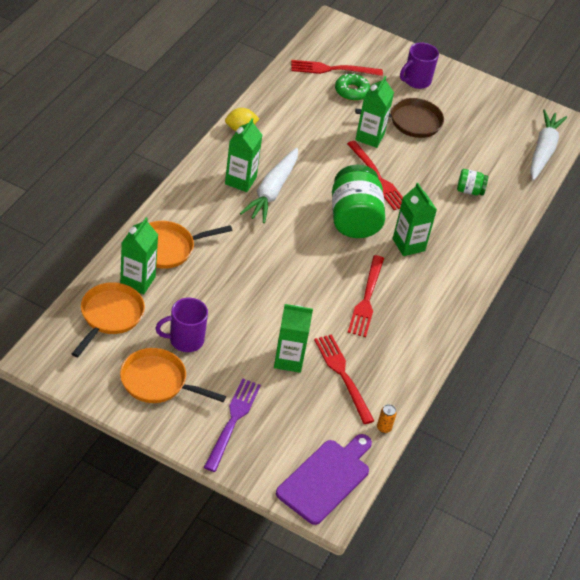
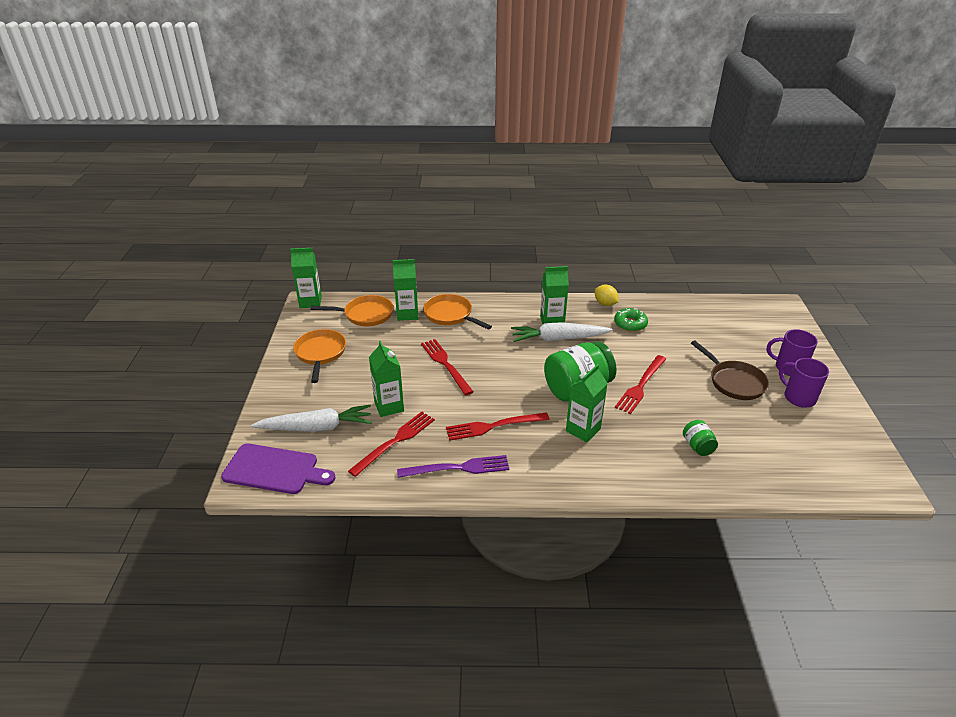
camera: 70 degrees right, 10 degrees down
purple mug [156,298,208,352] -> purple mug moved to [779,358,829,408]
purple fork [204,378,261,472] -> purple fork moved to [397,455,509,478]
red fork [291,60,383,76] -> red fork moved to [421,339,474,395]
green donut [335,74,370,101] -> green donut moved to [614,308,648,332]
green carton [355,76,394,148] -> green carton moved to [290,248,322,308]
orange can [377,404,397,433] -> none
white carrot [530,109,567,181] -> white carrot moved to [251,405,372,432]

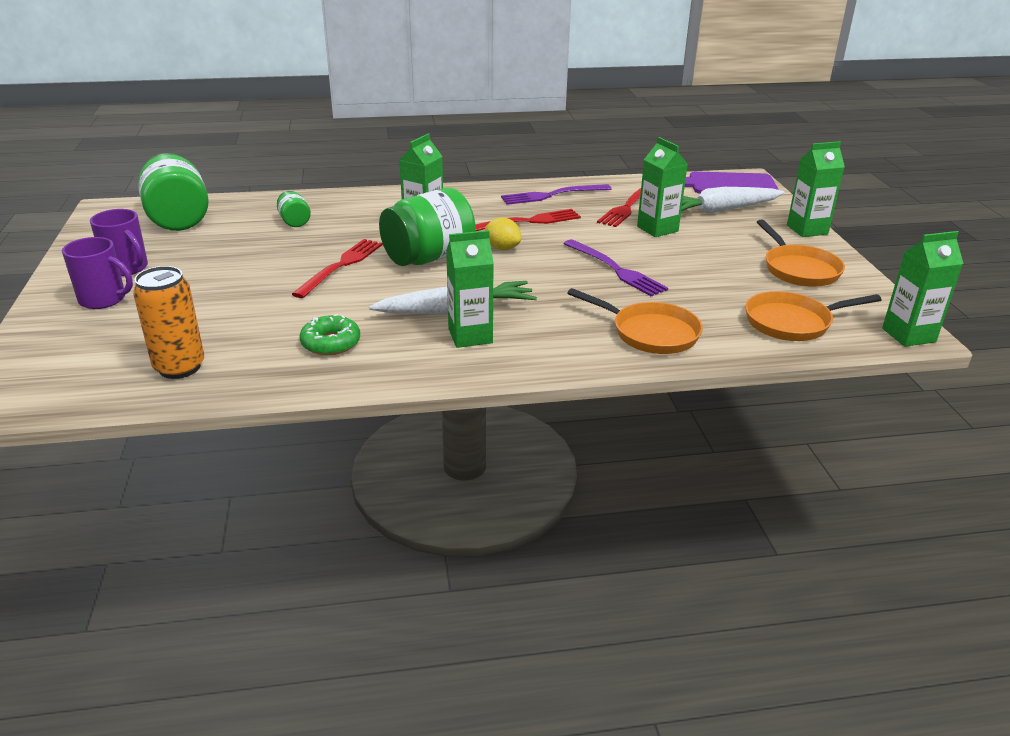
camera: 170 degrees right, 5 degrees down
green carton [393,259,418,321] -> green carton moved to [787,141,845,237]
red fork [421,339,474,395] -> purple fork [563,239,668,297]
yellow lemon [595,285,619,306] -> yellow lemon moved to [485,217,521,250]
brown pan [691,340,769,400] -> none
none -> orange can [133,266,204,379]
none -> green jar [138,153,209,231]

